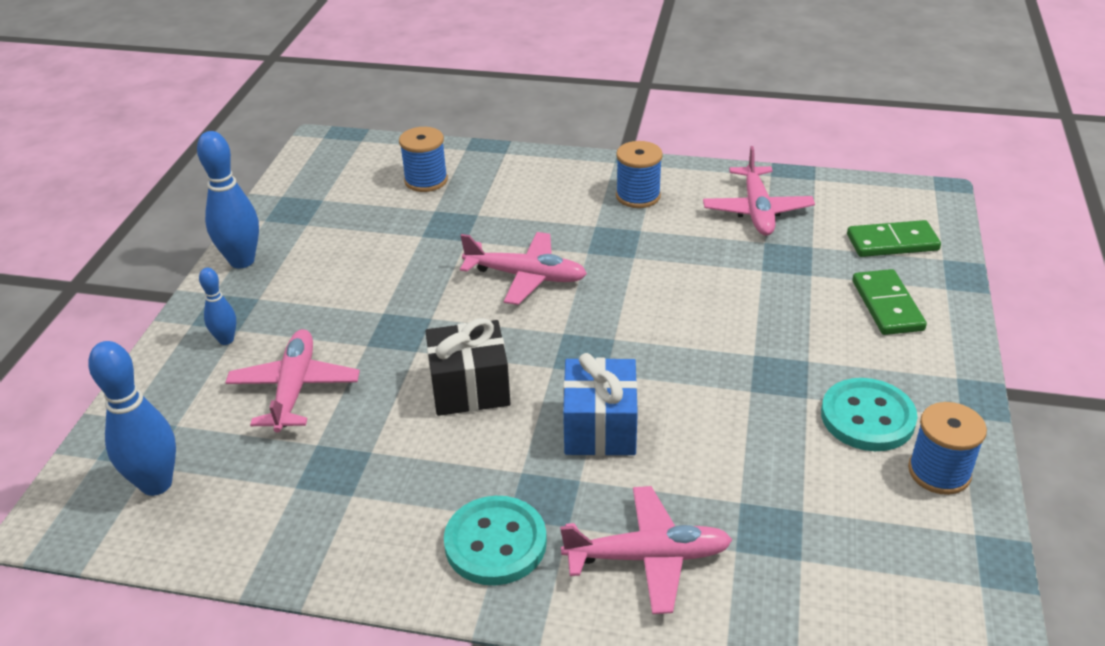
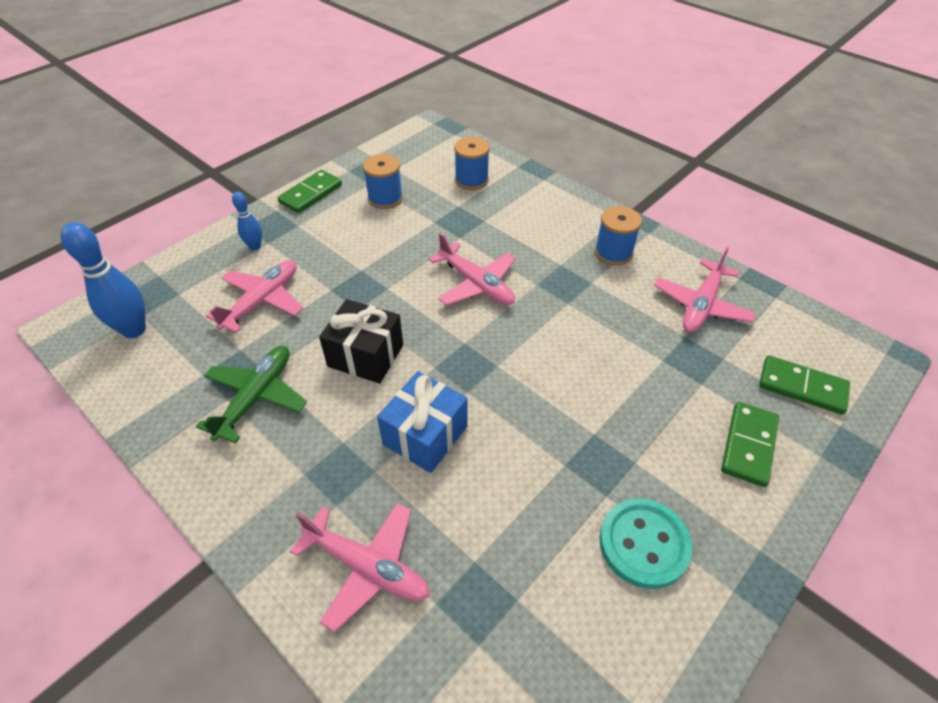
camera: 30 degrees right, 10 degrees up
blue bowling pin [197,131,259,268] -> green domino [277,170,342,213]
turquoise button [444,496,547,585] -> none
blue spool [908,402,987,495] -> blue spool moved to [363,154,403,209]
none -> green plane [196,346,307,444]

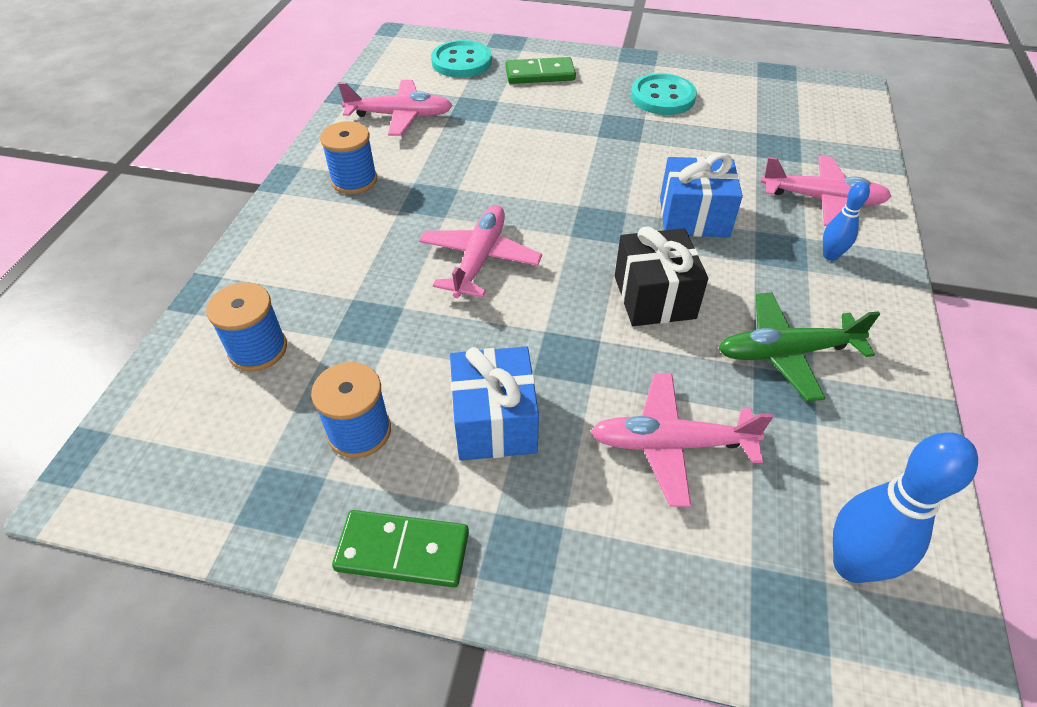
camera: 120 degrees left, 0 degrees up
blue bowling pin [232,192,262,250] -> blue bowling pin moved to [823,182,870,261]
pink plane [290,503,430,632] -> pink plane turned 105 degrees clockwise [761,156,892,226]
green domino [759,355,850,415] -> turquoise button [431,40,492,78]
none -> blue gift [450,346,539,461]

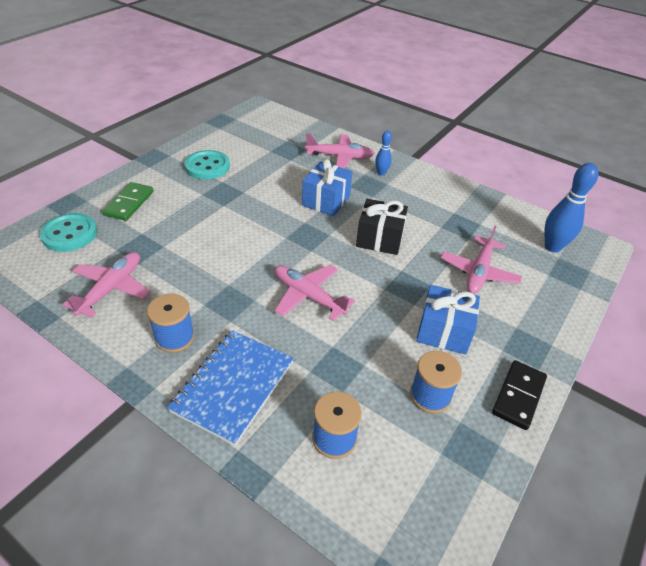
camera: 70 degrees left, 5 degrees down
green domino [332,510,469,588] -> black domino [492,360,547,430]
green plane [718,292,880,401] -> none
pink plane [761,156,892,226] -> pink plane turned 60 degrees clockwise [305,134,375,169]
none -> blue notebook [167,330,294,446]

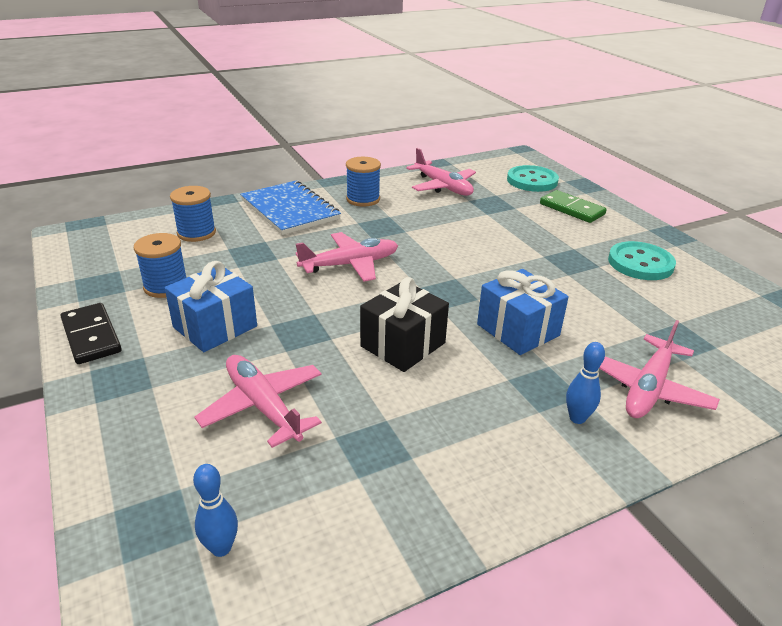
camera: 120 degrees right, 10 degrees down
blue bowling pin [544,163,599,253] -> blue bowling pin [193,464,238,557], size x0.56

